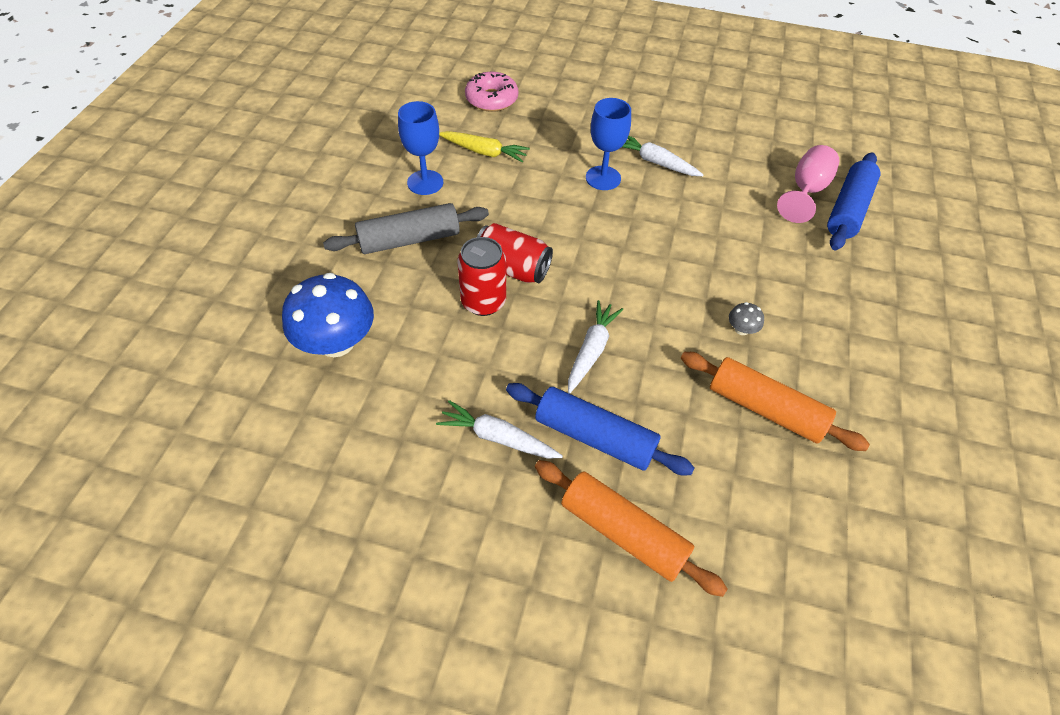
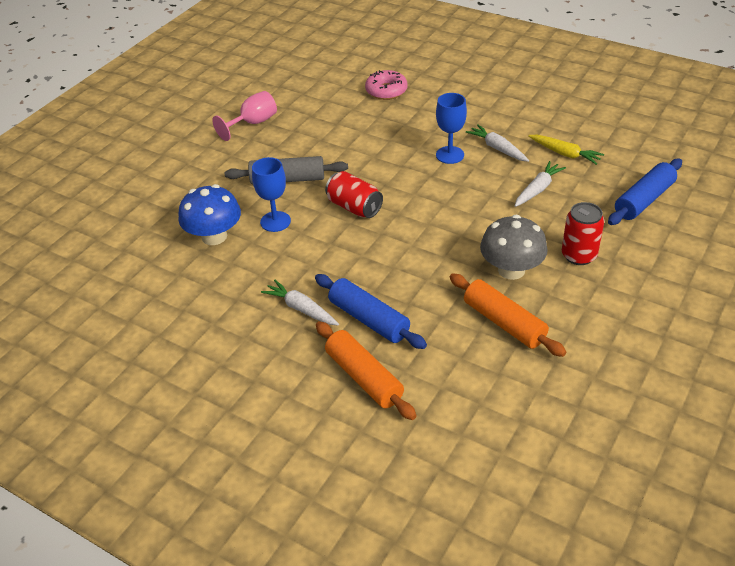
camera: 20 degrees right, 10 degrees down
blue goblet [398,101,443,195] -> blue goblet moved to [252,157,291,232]
yellow carrot [439,131,530,163] -> yellow carrot moved to [528,135,604,165]
red can [458,237,506,316] -> red can moved to [562,202,604,265]
white carrot [568,300,623,394] -> white carrot moved to [515,161,566,207]
grey mushroom [729,302,764,335] -> grey mushroom [480,215,548,280], size x2.41
pink goblet [777,145,839,223] -> pink goblet moved to [212,91,277,141]

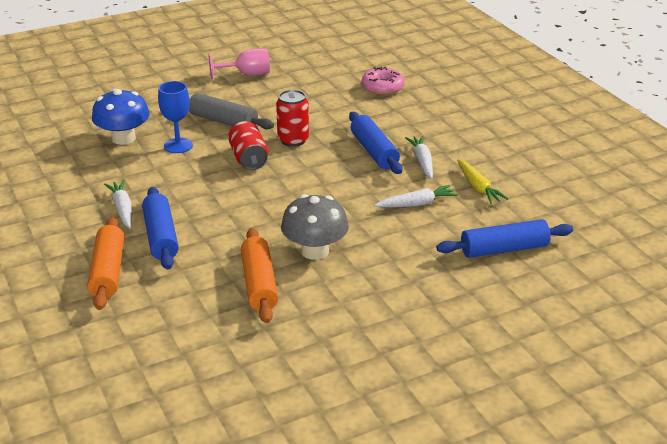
camera: 30 degrees right, 10 degrees down
blue goblet [436,93,467,164] -> blue rolling pin [349,112,402,174]
red can [562,202,604,265] -> red can moved to [276,90,309,147]

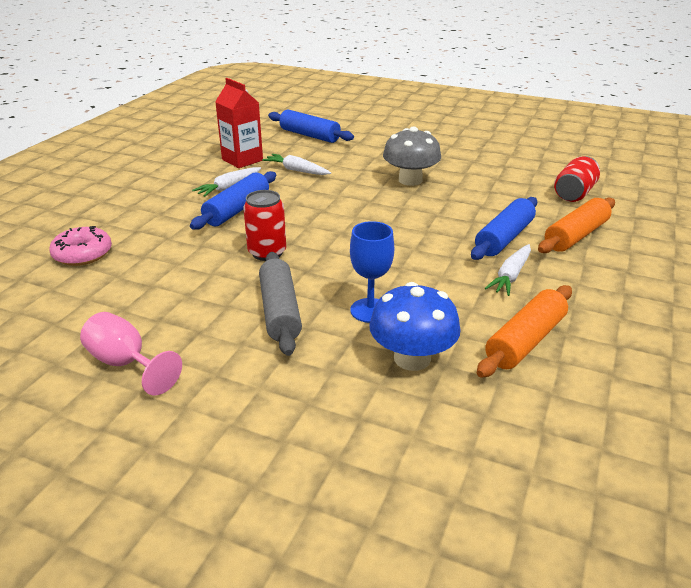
camera: 130 degrees left, 0 degrees up
red can [228,121,268,170] -> red can moved to [554,156,600,202]
orange rolling pin [241,228,278,323] -> orange rolling pin moved to [477,285,572,378]
yellow carrot [457,159,508,204] -> red carton [215,78,263,168]

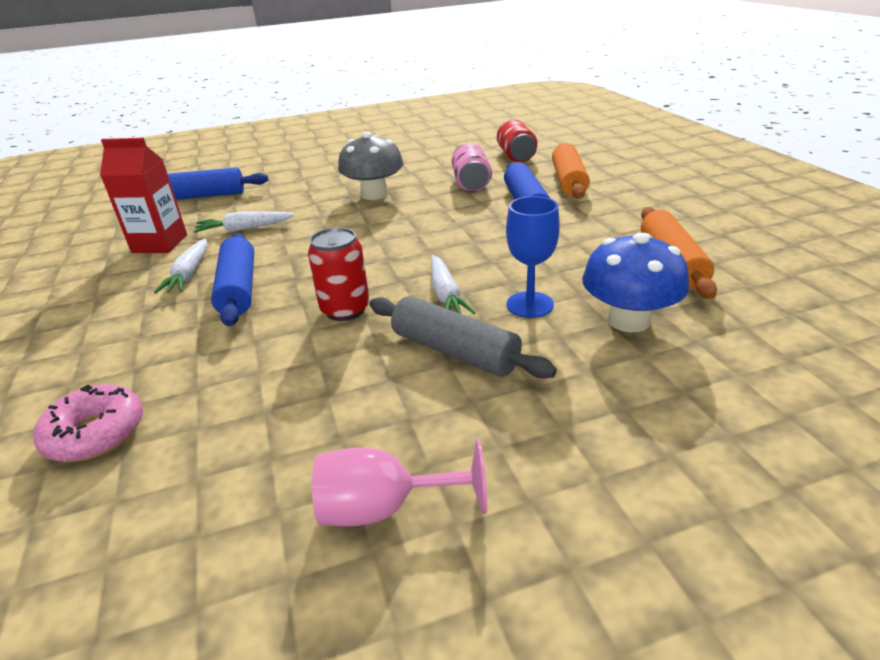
camera: 40 degrees left, 0 degrees up
white carrot [485,244,531,296] -> white carrot moved to [431,255,476,314]
none -> pink can [451,143,492,192]

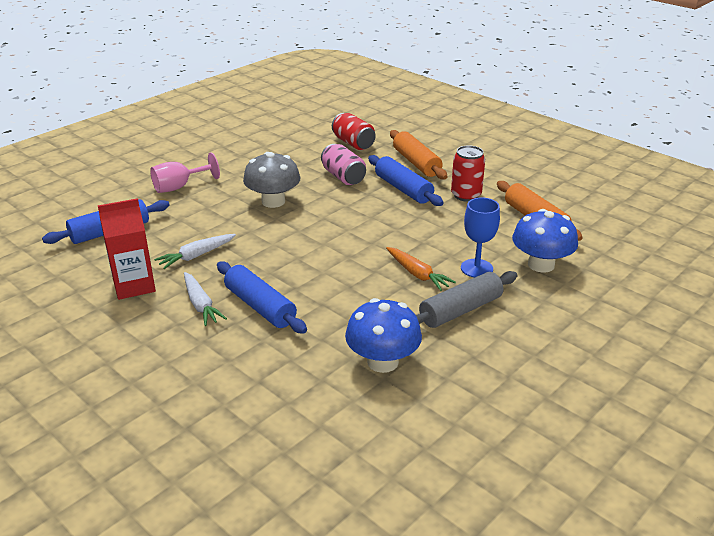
camera: 30 degrees left, 0 degrees up
pink donut [33,384,143,462] -> none
red can [308,227,370,321] -> red can moved to [451,145,485,202]
pink goblet [312,440,487,526] -> pink goblet moved to [150,152,220,193]
grey rolling pin [369,296,557,379] -> grey rolling pin turned 45 degrees counterclockwise [416,271,517,328]
white carrot [431,255,476,314] -> orange carrot [386,247,456,291]
none -> blue mushroom [345,298,422,373]

